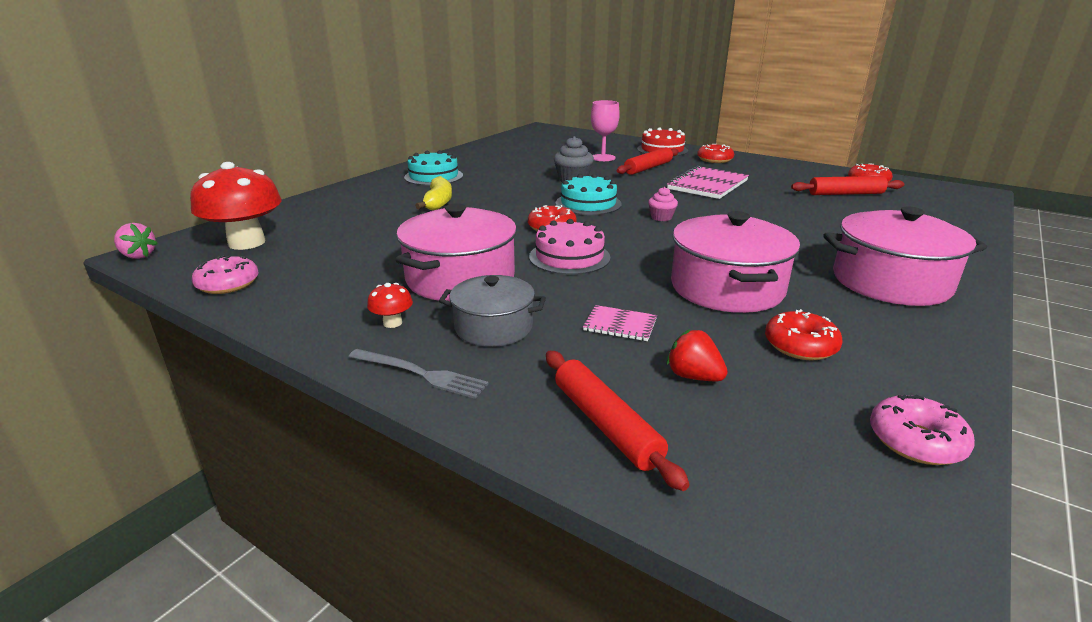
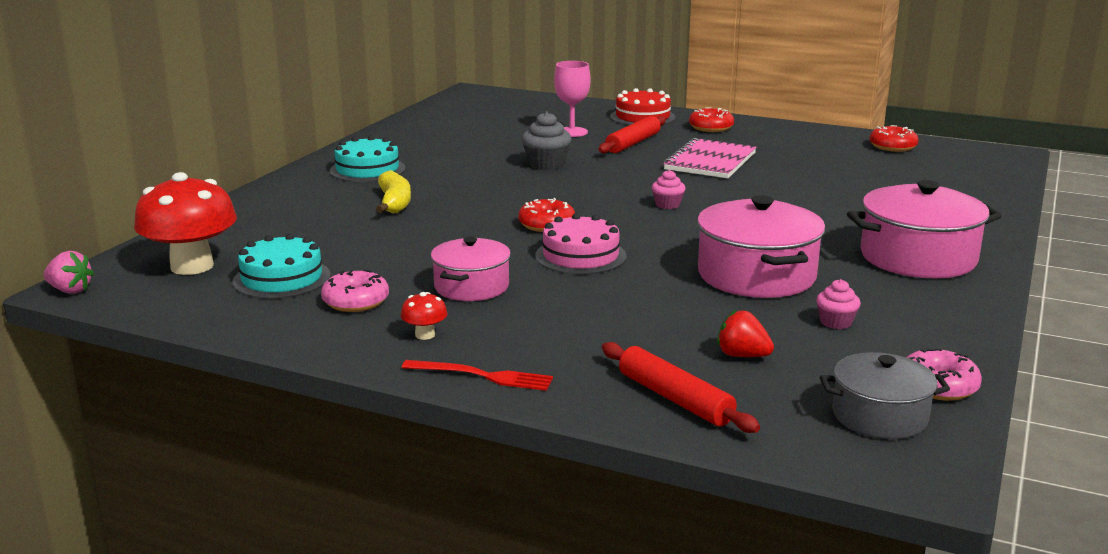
camera: 10 degrees left, 5 degrees down
pink donut [192,255,259,294] -> pink donut moved to [321,270,389,312]
grey fork [348,349,489,399] -> red fork [402,360,553,391]
pink pot [395,203,517,301] -> pink pot [431,236,511,301], size x0.62
grey pot [439,275,546,347] -> grey pot moved to [820,352,950,439]
turquoise cake [556,174,622,215] -> turquoise cake moved to [233,233,331,299]
pink notebook [583,305,657,341] -> none
red donut [765,309,842,360] -> pink cupcake [816,279,861,329]
red rolling pin [791,176,904,195] -> none

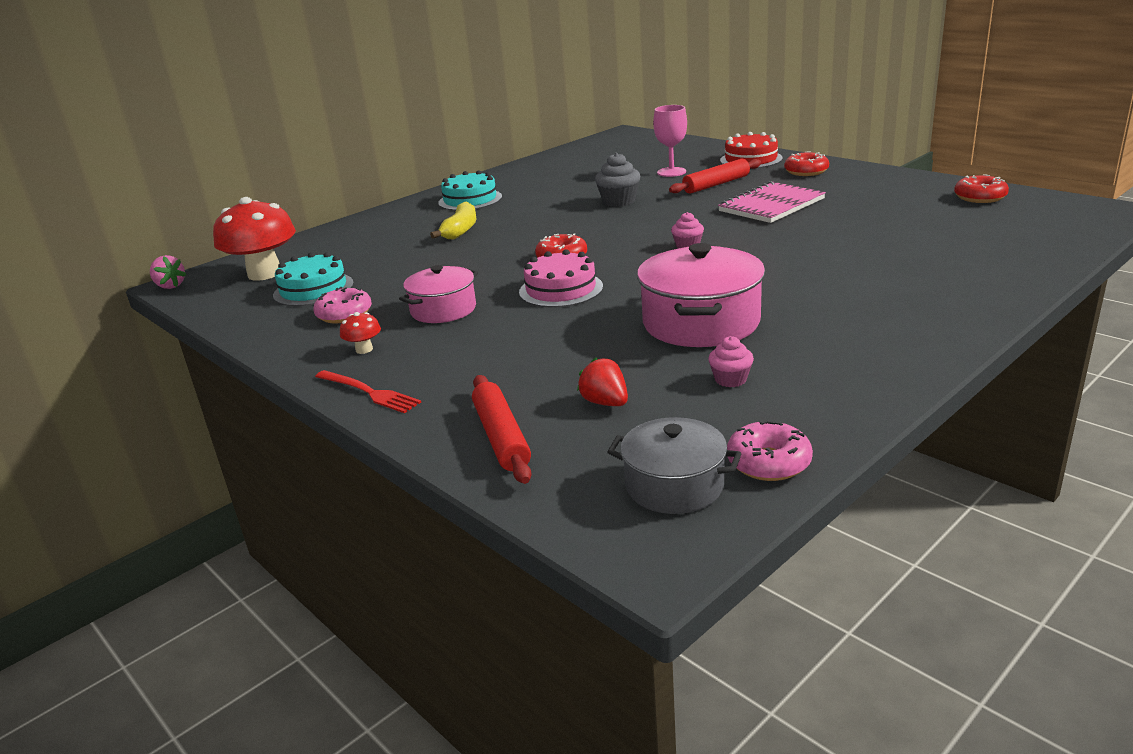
camera: 25 degrees right, 5 degrees up
pink pot [847,180,1002,279] -> none

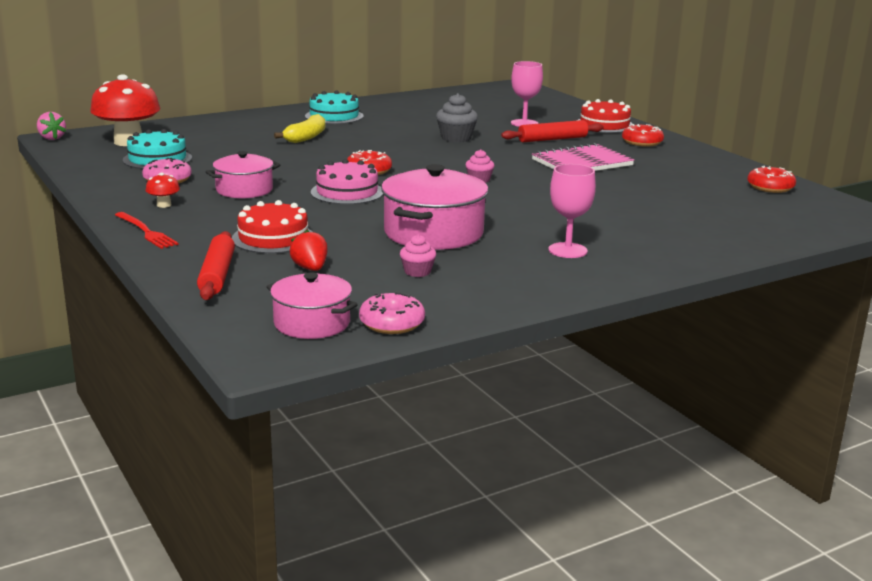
camera: 10 degrees right, 5 degrees down
grey pot [608,417,742,514] -> pink pot [267,273,358,339]
none -> red cake [232,200,312,254]
none -> pink goblet [548,164,596,258]

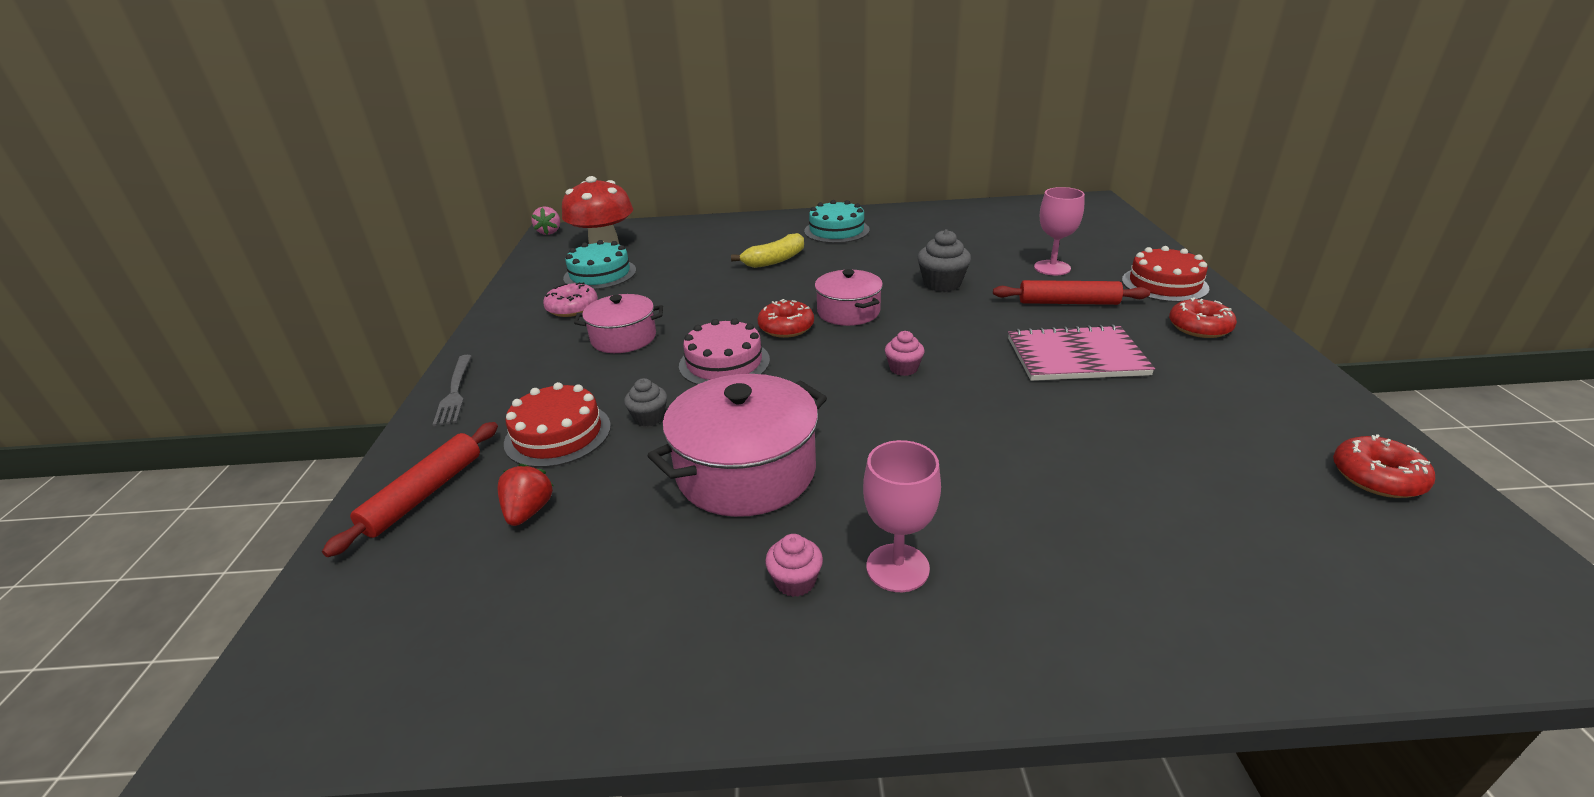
camera: 30 degrees right, 10 degrees up
red fork [115,212,179,249] -> grey fork [432,355,471,426]
red mushroom [146,173,180,208] -> none
pink pot [267,273,358,339] -> pink pot moved to [815,269,883,326]
pink donut [359,292,425,334] -> none
pink cupcake [400,235,436,277] -> pink cupcake moved to [765,534,823,597]
none -> grey cupcake [624,378,667,426]

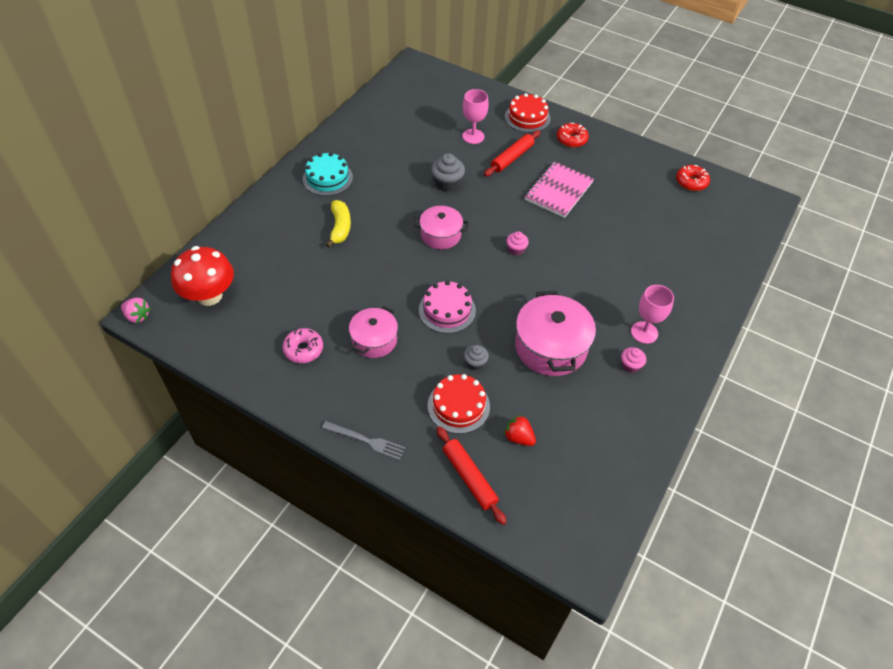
camera: 60 degrees left, 20 degrees up
turquoise cake [563,240,636,290] -> none
red donut [757,299,814,338] -> none

